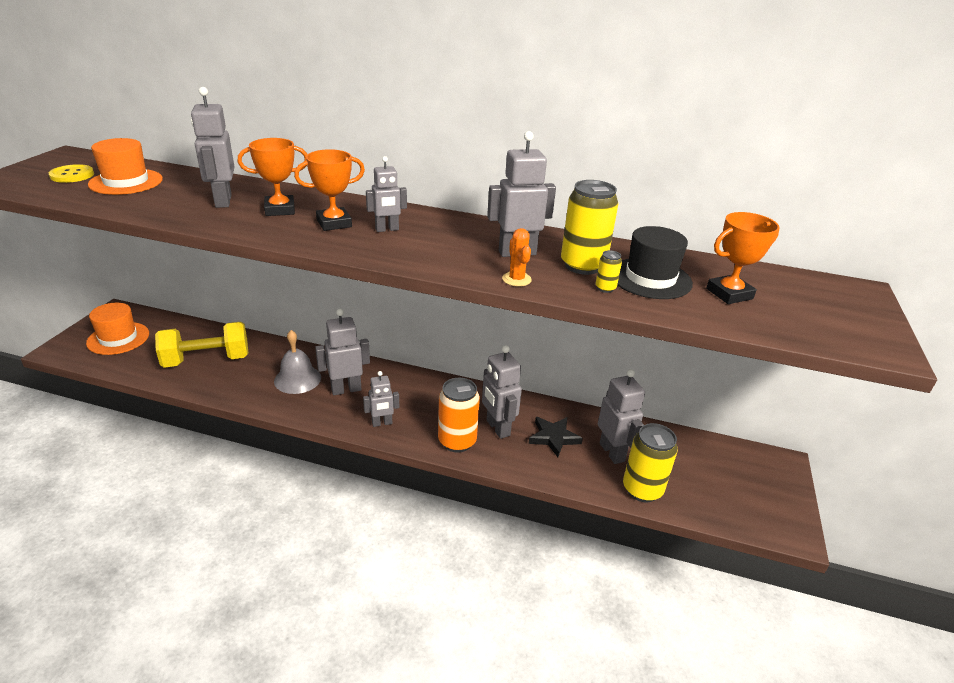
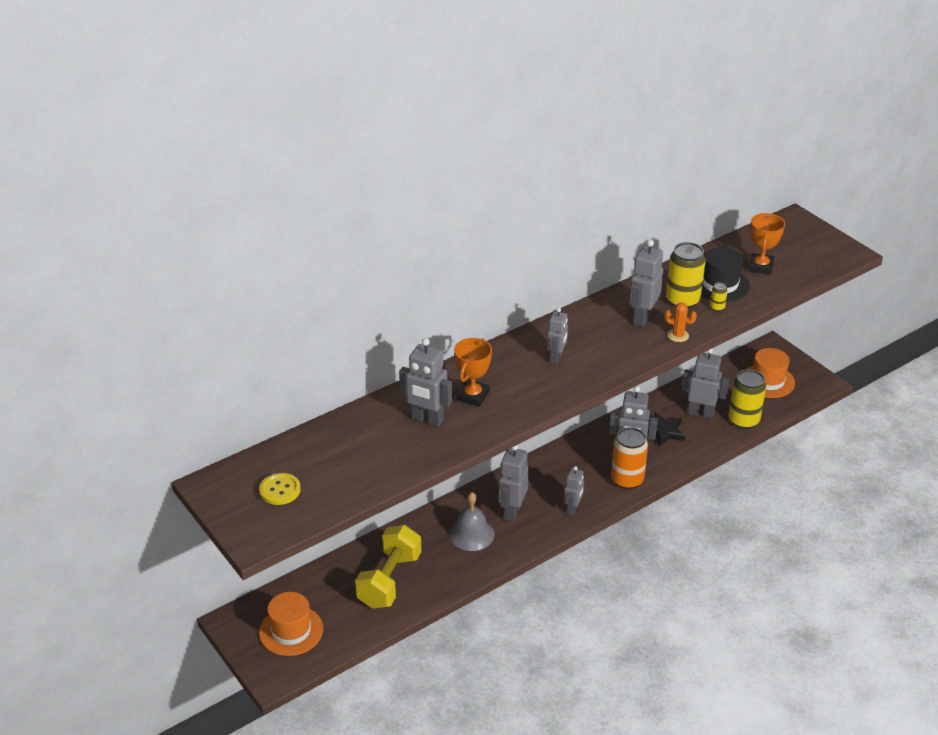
camera: 50 degrees left, 5 degrees up
orange hat [88,138,163,195] -> orange hat moved to [747,348,795,398]
orange trophy [294,149,365,231] -> none

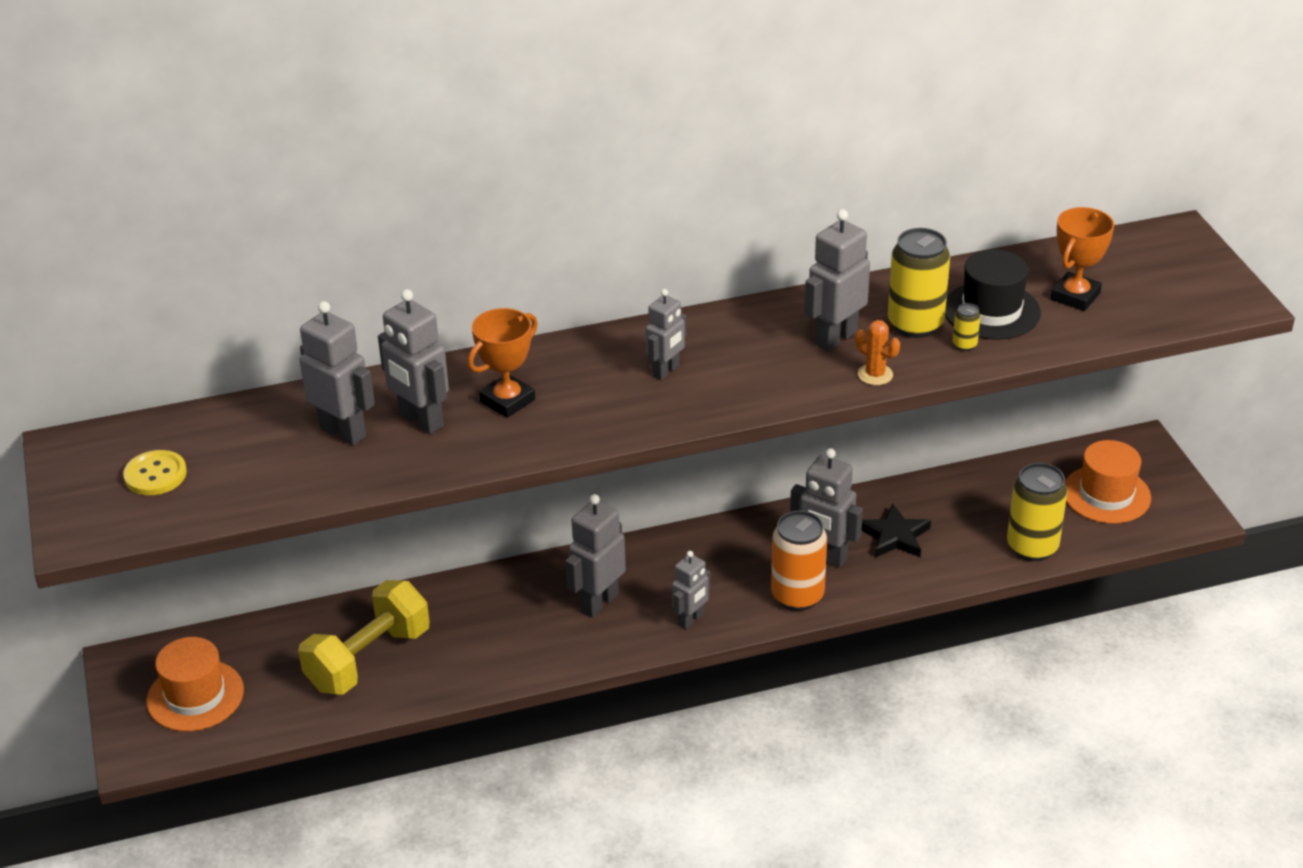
camera: 20 degrees right, 0 degrees up
grey bell [449,492,495,551] -> none
grey robot [682,348,730,419] -> grey robot moved to [300,301,375,446]

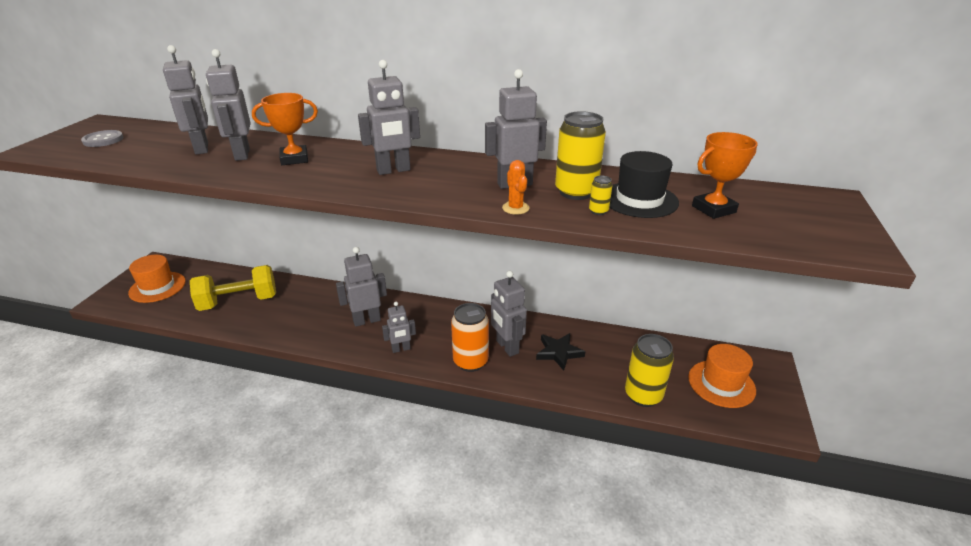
camera: 30 degrees right, 5 degrees down
yellow button [123,450,187,495] -> grey button [81,130,124,147]
grey robot [646,289,686,380] -> grey robot [358,60,420,175], size x1.55

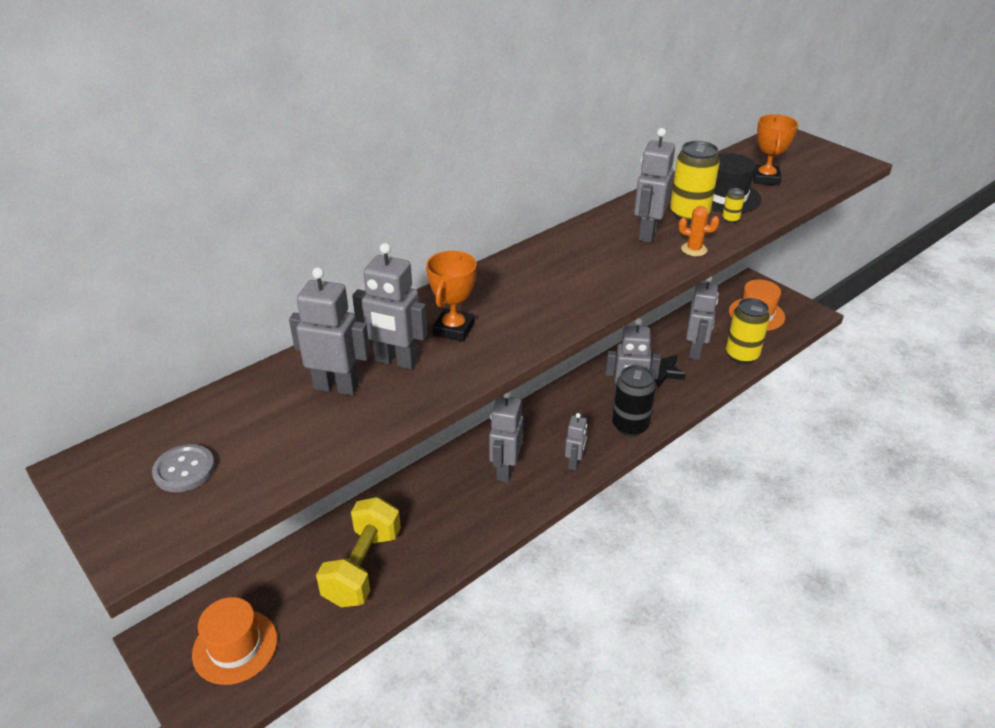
camera: 55 degrees left, 5 degrees up
grey robot [358,60,420,175] -> grey robot moved to [686,276,719,360]
orange can [451,303,489,372] -> black can [612,365,656,437]

